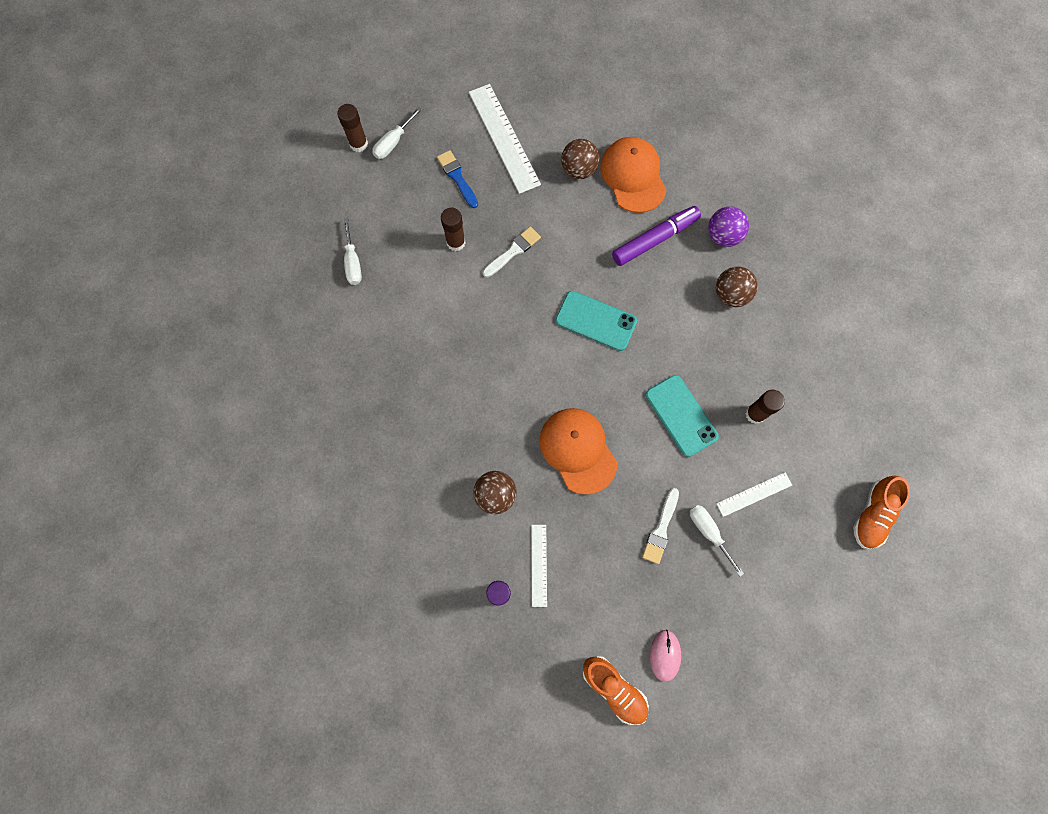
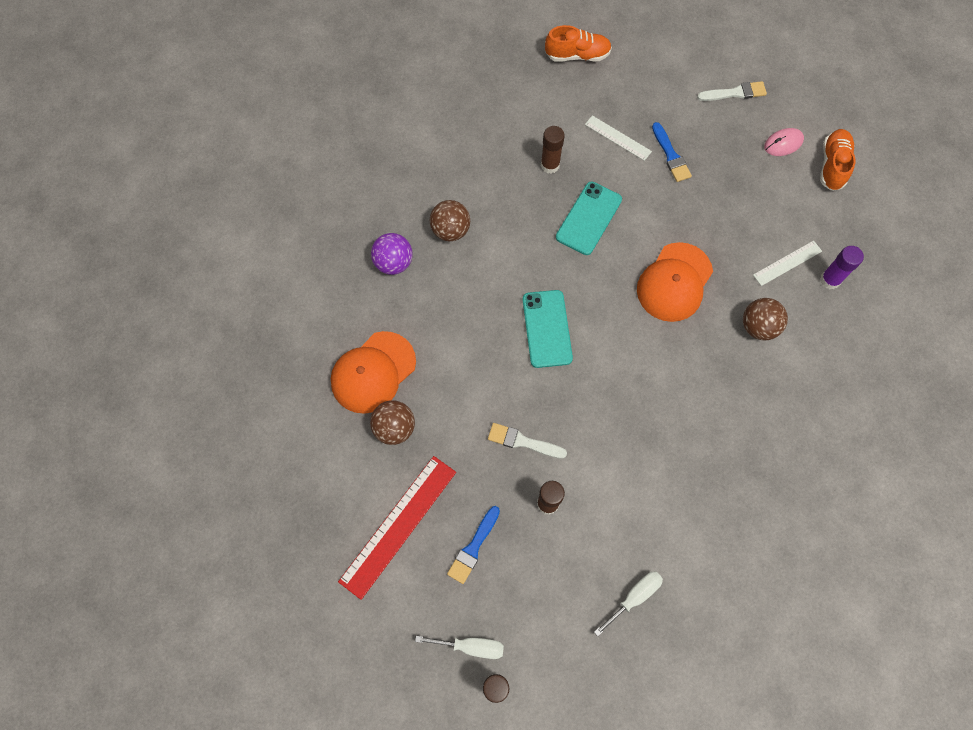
camera: 120 degrees left, 5 degrees down
white ruler [469,84,541,194] -> red ruler [338,456,456,600]
purple marker [612,206,701,266] -> none
white brush [642,488,679,564] -> white brush moved to [697,81,767,101]
white screwdriver [690,505,744,577] -> blue brush [652,122,692,182]

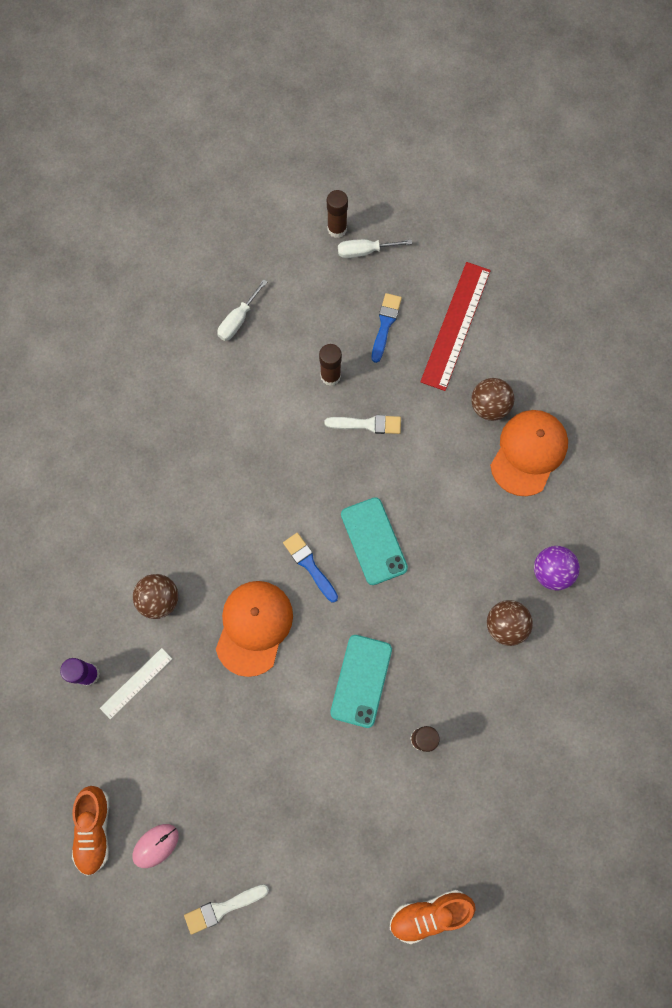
camera: 165 degrees right, 5 degrees up
white ruler [585,115,652,161] -> none
blue brush [652,122,692,182] -> blue brush moved to [283,533,338,603]

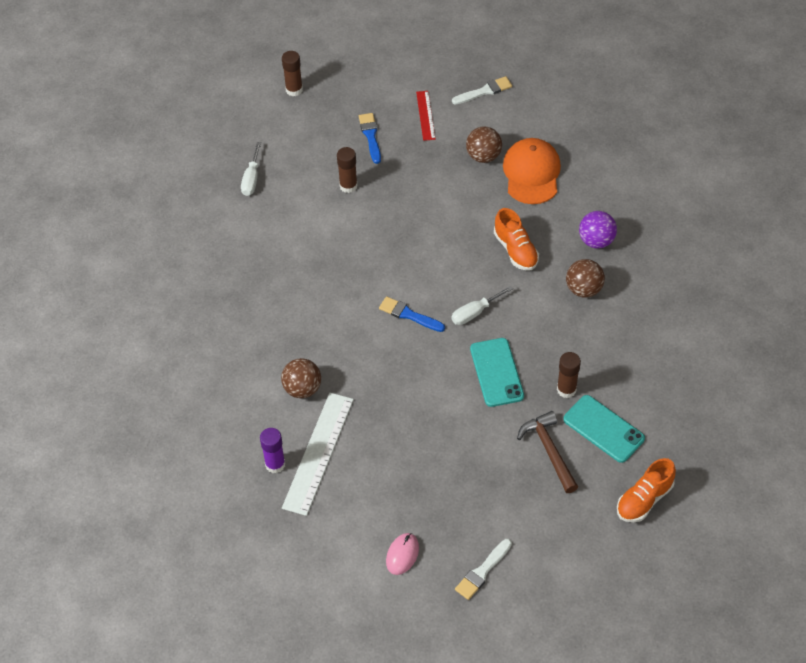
camera: 25 degrees left, 20 degrees down
orange shoe [72,786,109,876] -> orange shoe moved to [494,208,539,271]
white ruler [100,648,172,719] -> white ruler [282,393,354,516], size x1.84
orange cap [216,581,293,677] -> none
white brush [324,415,401,434] -> white brush moved to [452,76,512,105]
white screwdriver [338,239,412,258] -> white screwdriver moved to [451,286,513,325]
turquoise phone [341,497,408,585] -> turquoise phone moved to [563,395,645,463]
red ruler [420,262,491,391] -> red ruler [416,91,436,141], size x0.54
none -> brown hammer [517,411,578,493]

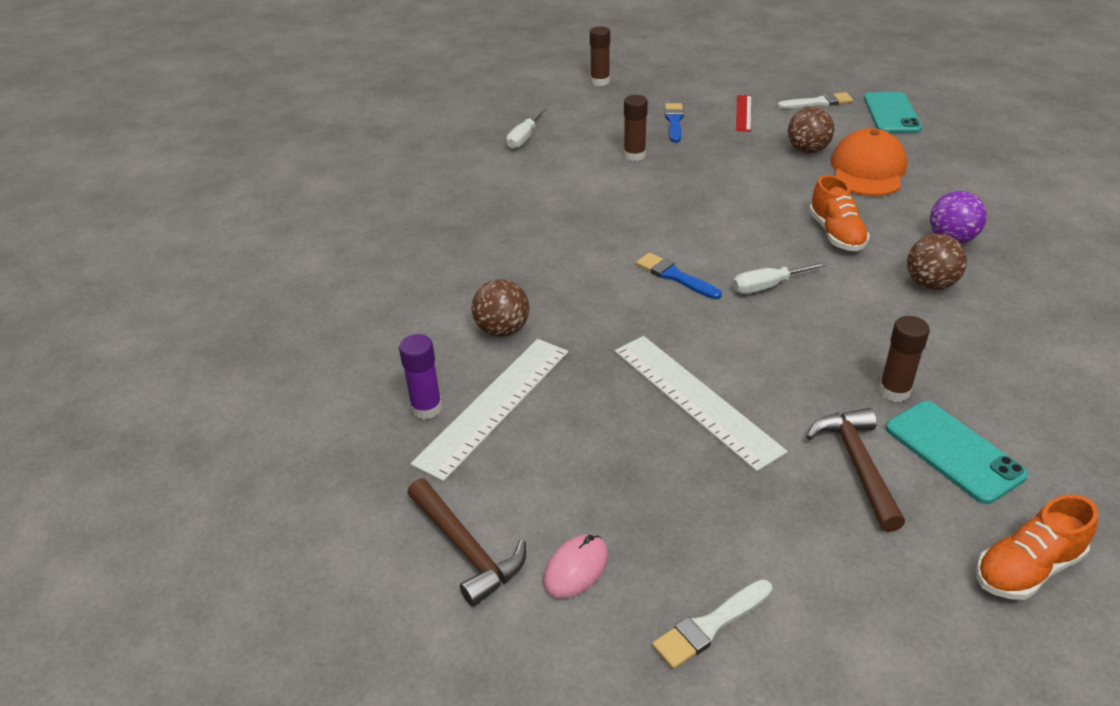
camera: 15 degrees right, 15 degrees down
turquoise phone [470,338,524,407] -> turquoise phone moved to [864,92,922,133]
none -> brown hammer [407,479,526,607]
none -> white ruler [615,336,788,472]

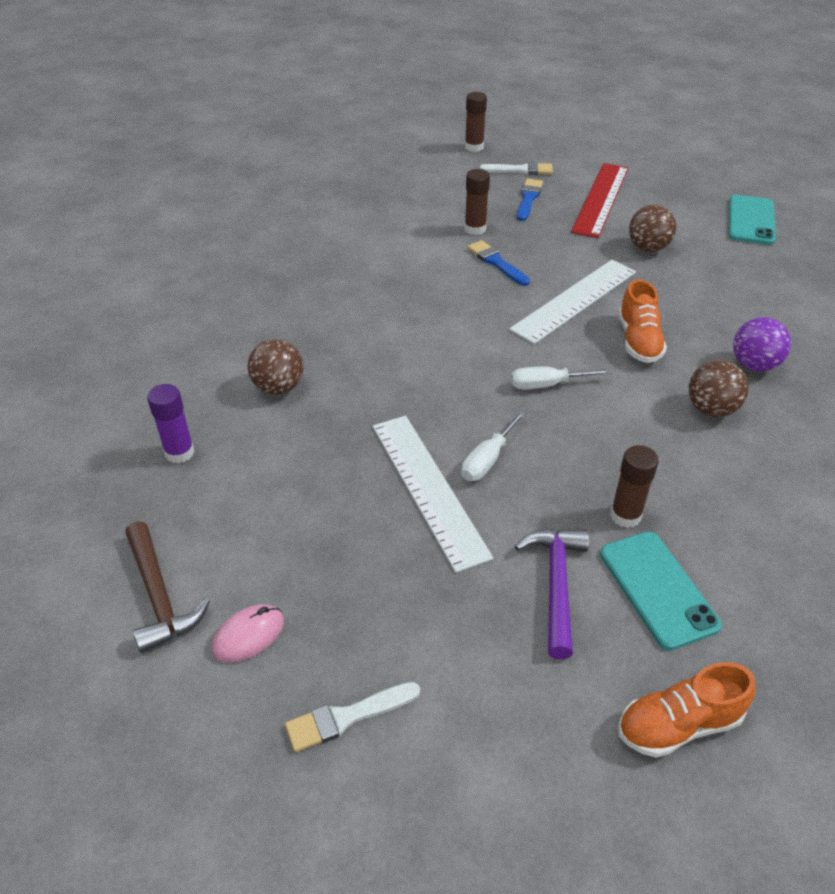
camera: 10 degrees right, 5 degrees up
white ruler [410,339,568,482] -> white ruler moved to [509,260,636,344]
white screwdriver [507,108,546,149] -> white screwdriver moved to [461,410,526,481]
blue brush [636,253,722,299] -> blue brush moved to [467,240,530,286]
red ruler [736,95,752,132] -> red ruler [571,163,628,238], size x1.84
white brush [777,92,853,109] -> white brush moved to [480,162,553,175]
brown hammer [806,408,905,532] -> purple hammer [515,529,589,659]
orange cap [831,128,907,196] -> none

